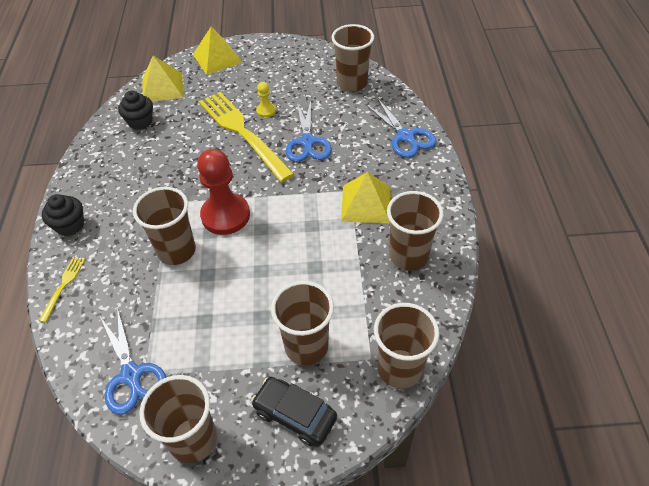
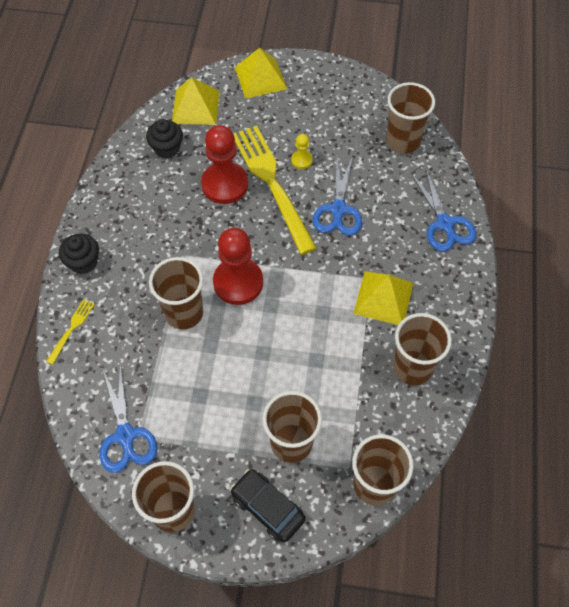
camera: 10 degrees right, 10 degrees up
none -> red pawn [201,125,248,204]

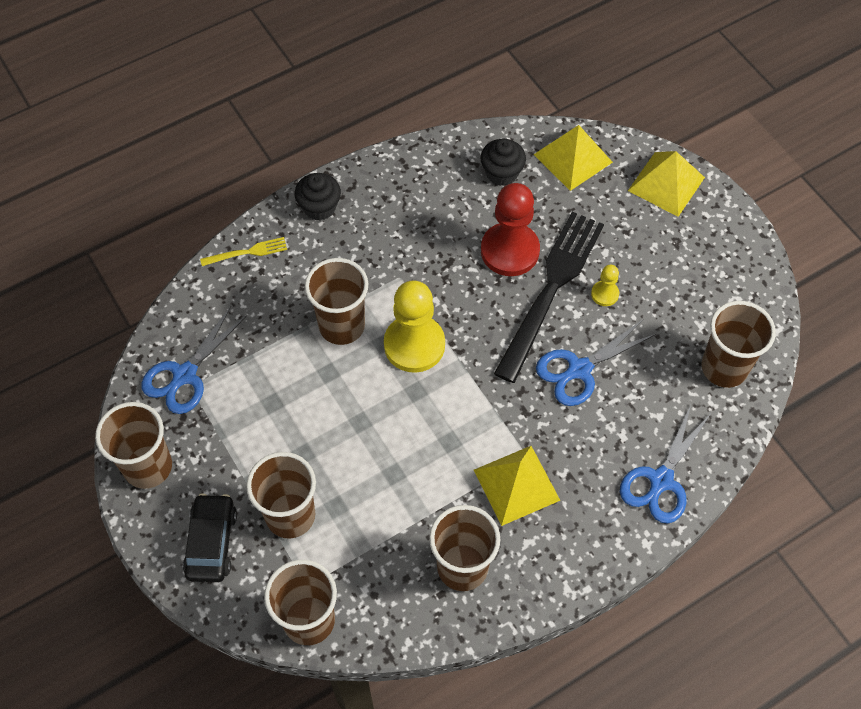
camera: 50 degrees right, 0 degrees up
red pawn [213,228,263,305] -> yellow pawn [384,281,445,373]
yellow fork [233,126,317,255] -> black fork [494,212,604,383]

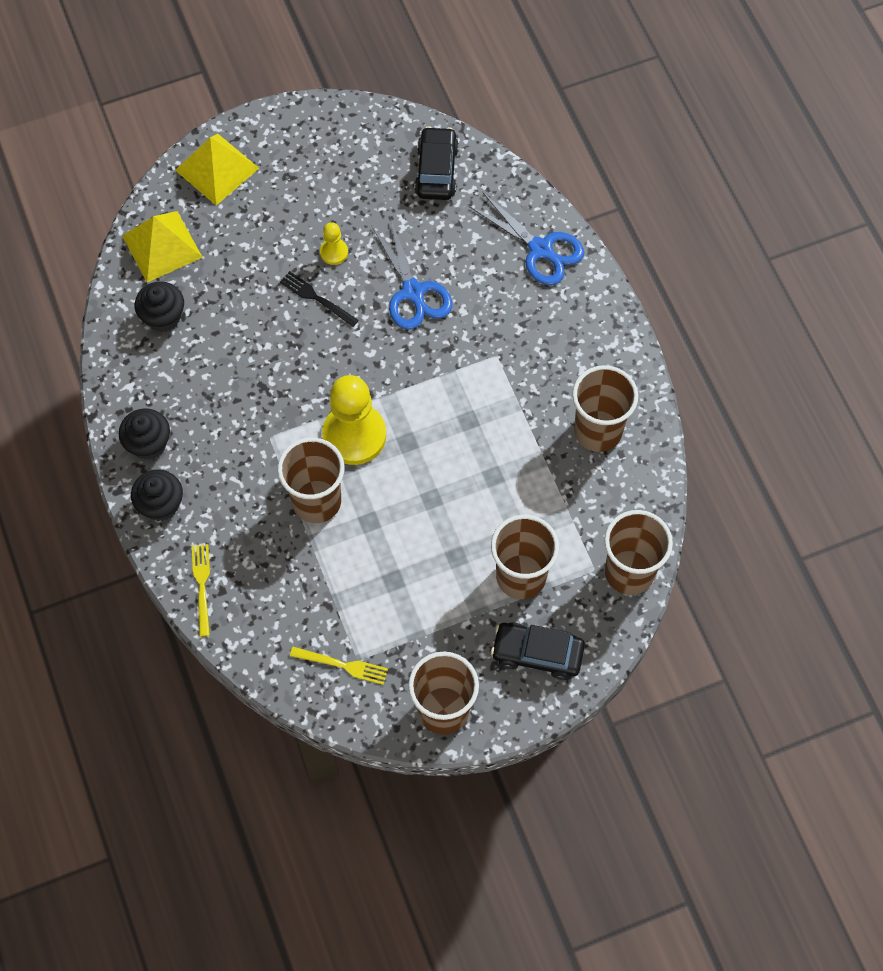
camera: 80 degrees left, 5 degrees up
blue scissors [141,306,247,414] -> yellow fork [290,647,388,685]
yellow pyramid [474,446,560,526] -> none
red pawn [481,183,540,276] -> none
black fork [494,212,604,383] -> black fork [280,271,359,327], size x0.42
brown cup [701,301,776,388] -> black car [414,126,459,200]
none -> black cupcake [119,408,170,460]

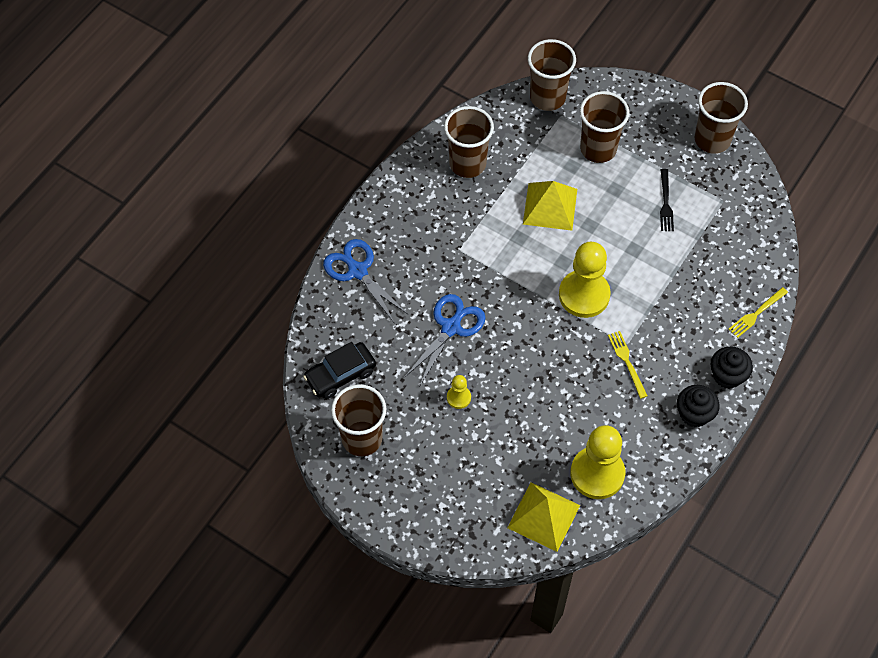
camera: 125 degrees left, 5 degrees down
black cupcake [135,281,184,332] -> yellow pawn [570,425,625,499]
yellow pyramid [175,134,259,205] -> yellow pyramid moved to [523,181,577,231]
brown cup [277,438,345,523] -> brown cup moved to [331,384,386,456]
black fork [280,271,359,327] -> black fork moved to [660,169,674,231]
yellow fork [290,647,388,685] -> yellow fork moved to [608,331,647,399]
blue scissors [469,192,584,285] -> blue scissors turned 45 degrees counterclockwise [323,239,409,324]
black car [491,622,585,680] -> none

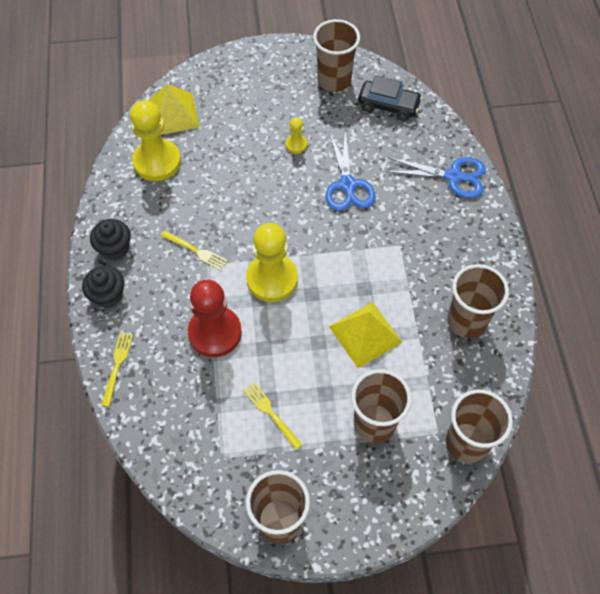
camera: 140 degrees right, 0 degrees up
black car [303,342,376,399] -> black car turned 90 degrees clockwise [358,75,422,121]
black fork [660,169,674,231] -> yellow fork [244,382,303,450]
none -> red pawn [188,280,242,357]

